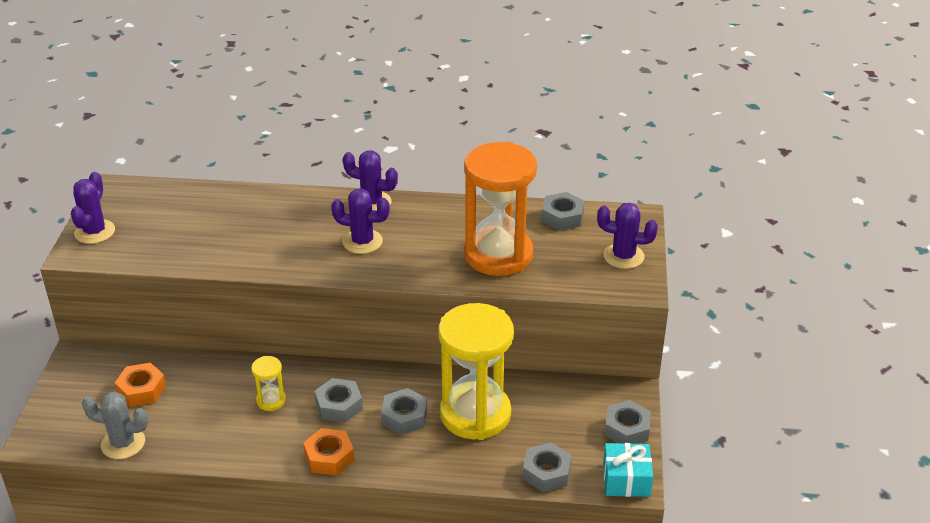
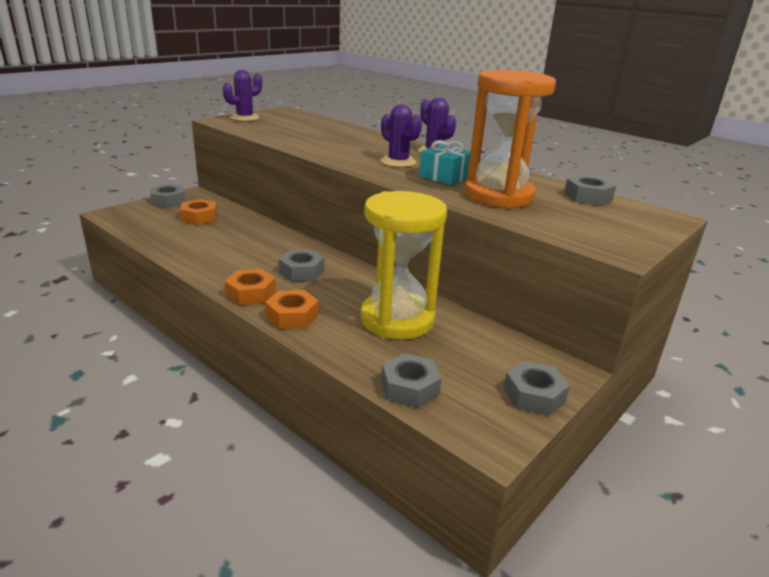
camera: 35 degrees right, 10 degrees down
grey cactus [82,391,148,459] -> none
yellow hourglass [251,356,286,411] -> none
grey nut [381,388,427,435] -> grey nut moved to [150,184,185,208]
purple cactus [597,203,658,269] -> none
turquoise gift [603,443,653,497] -> turquoise gift moved to [419,140,471,185]
none -> orange nut [265,290,318,329]

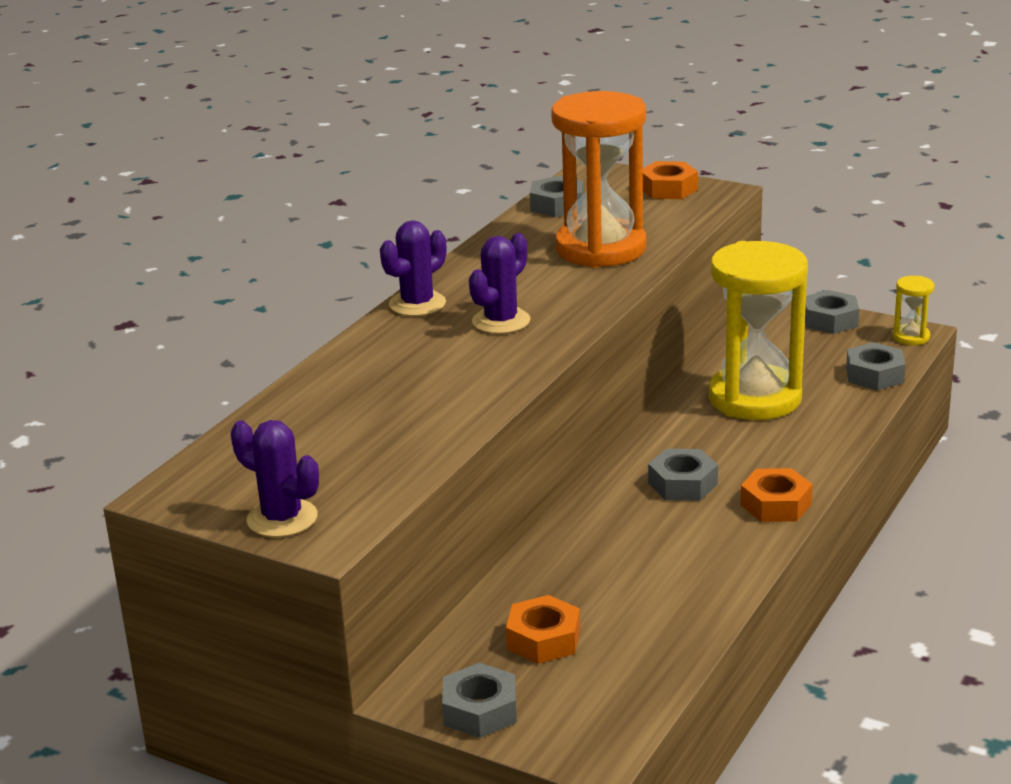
camera: 100 degrees left, 0 degrees up
orange nut [265,290,318,329] -> orange nut moved to [643,161,698,199]
turquoise gift [419,140,471,185] -> none
none -> yellow hourglass [893,276,934,345]

